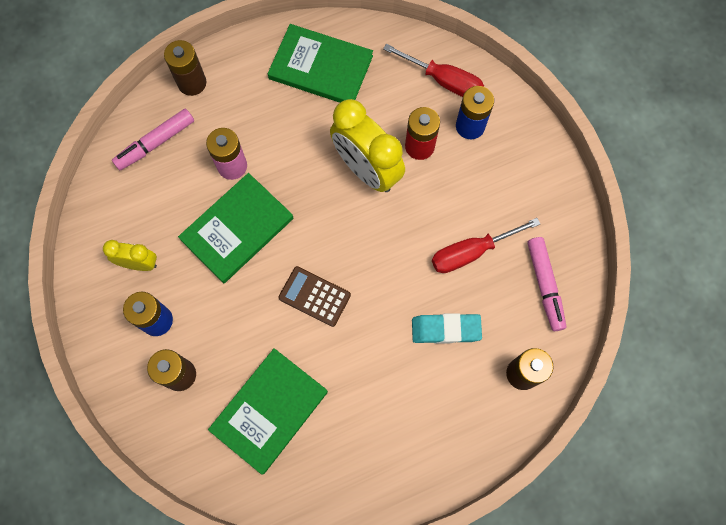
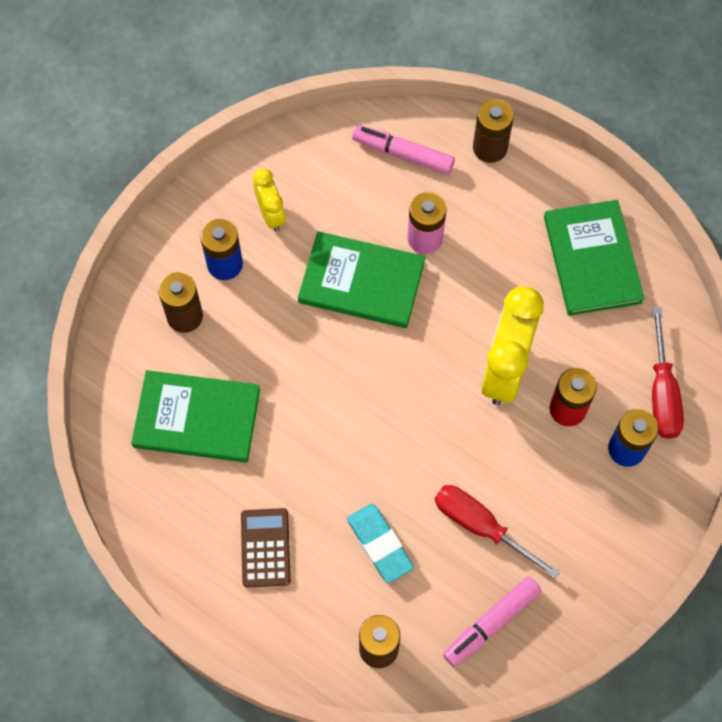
camera: 60 degrees right, 5 degrees down
brown calculator [279,266,351,327] -> brown calculator moved to [241,508,291,588]

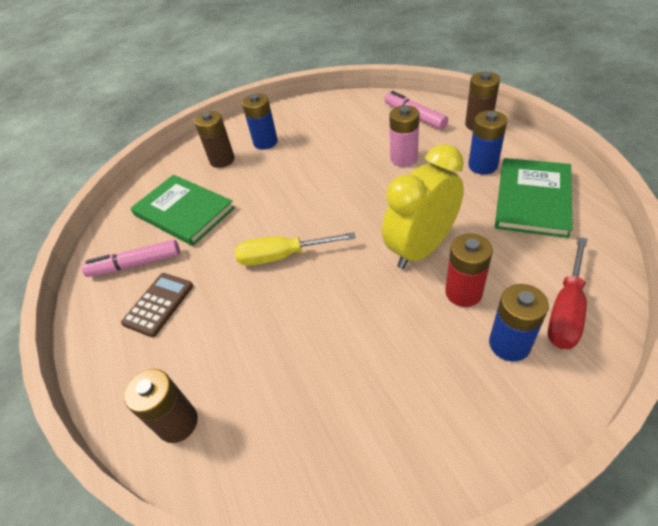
camera: 35 degrees right, 20 degrees down
yellow clock [253,168,286,231] -> none
green book [298,231,425,328] -> none
turquoise eraser [347,504,414,583] -> none
red screwdriver [435,485,560,579] -> none
pink marker [443,576,541,667] -> pink marker moved to [82,240,180,277]
none -> yellow screwdriver [235,232,356,266]
none -> blue battery [468,110,507,174]

